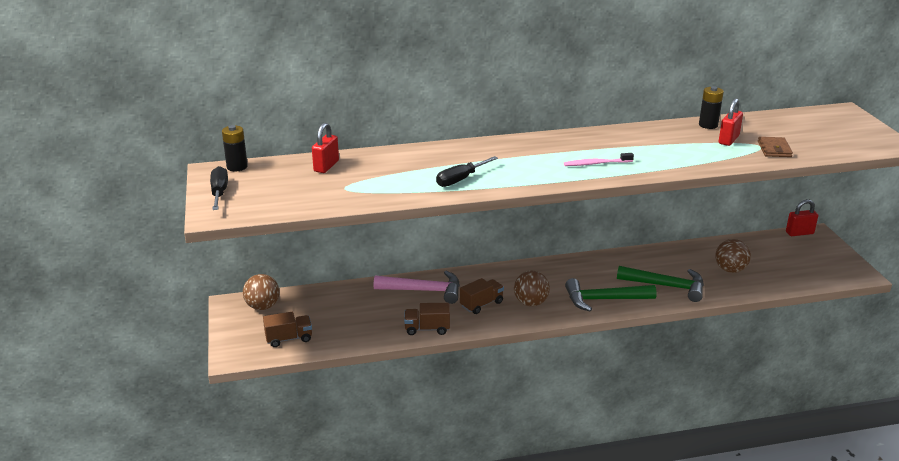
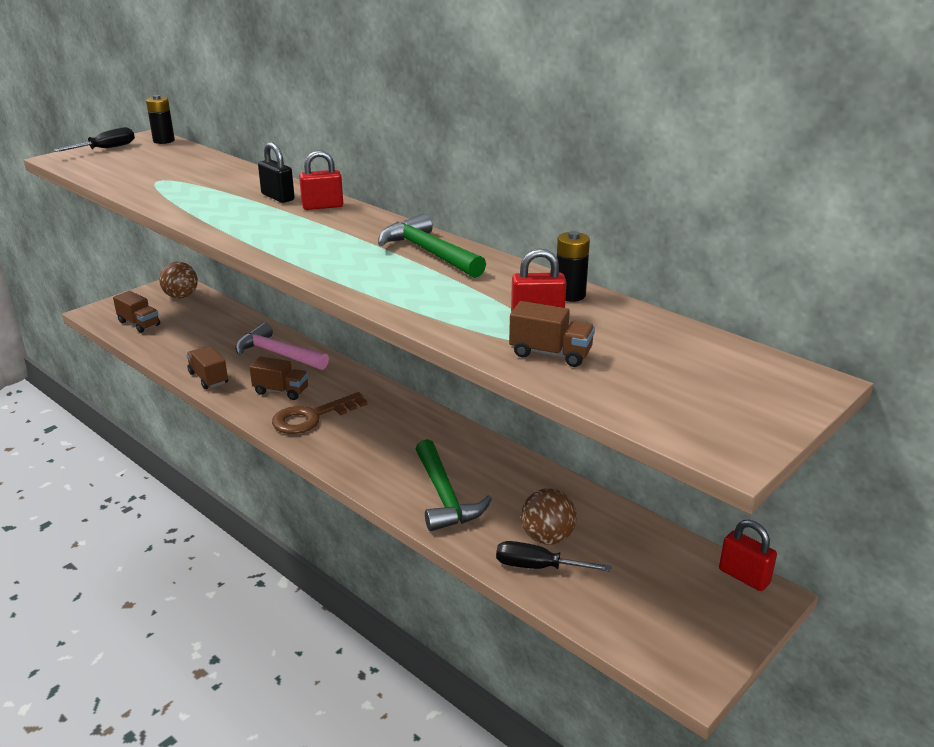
camera: 55 degrees right, 0 degrees up
red padlock [312,123,339,173] -> red padlock moved to [299,150,343,210]
pink hammer [374,271,460,304] -> pink hammer turned 150 degrees clockwise [235,322,329,370]
black screwdriver [436,156,498,187] -> black screwdriver moved to [496,541,611,572]
brown ball [514,271,550,306] -> brown key [272,392,367,434]
pink toothbrush [564,153,634,166] -> none
green hammer [565,278,657,312] -> green hammer moved to [378,213,486,278]
brown wallet [758,137,793,157] -> brown truck [509,301,595,367]
none -> black padlock [258,142,295,203]

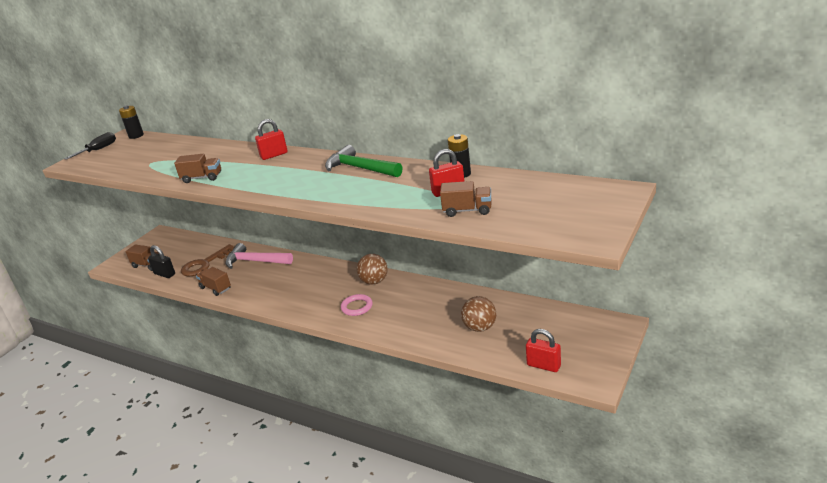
camera: 10 degrees left, 0 degrees up
brown ball [159,262,198,298] -> brown ball moved to [357,254,388,285]
brown truck [249,356,308,400] -> brown truck moved to [174,154,221,183]
black padlock [258,142,295,203] -> black padlock moved to [148,245,175,278]
brown key [272,392,367,434] -> brown key moved to [181,244,234,276]
green hammer [416,439,492,531] -> none
black screwdriver [496,541,611,572] -> none
red padlock [719,520,777,591] -> red padlock moved to [526,329,561,372]
none -> pink ring [341,294,373,316]

